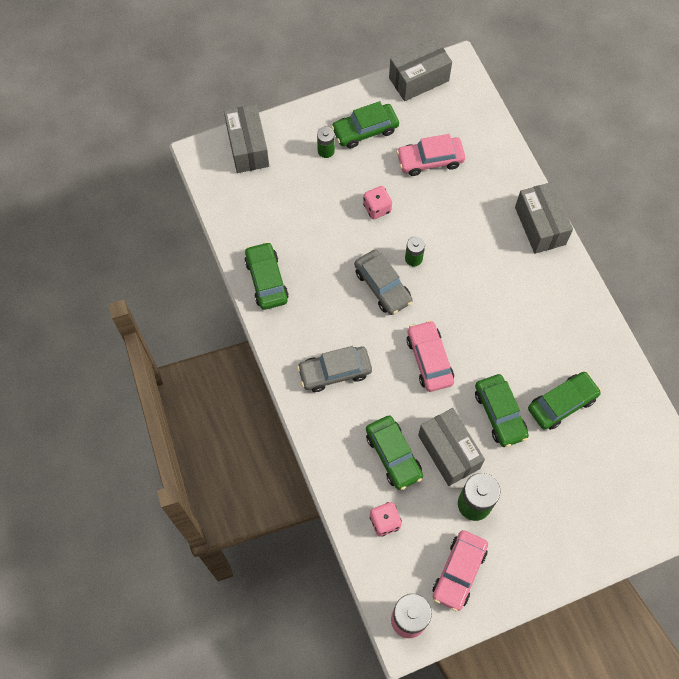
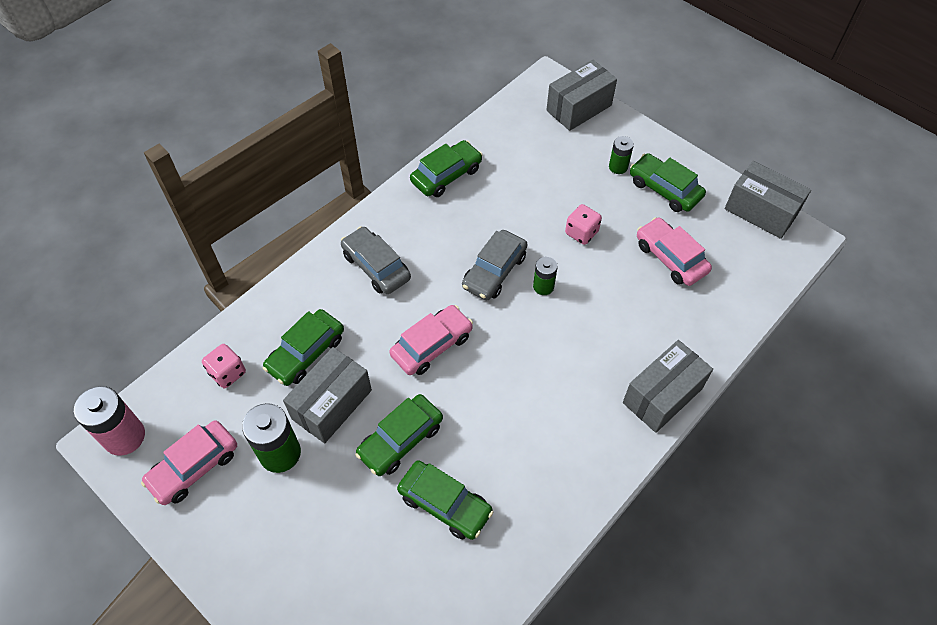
camera: 65 degrees right, 10 degrees down
pink car [433,530,488,612] -> pink car turned 45 degrees counterclockwise [141,420,237,505]

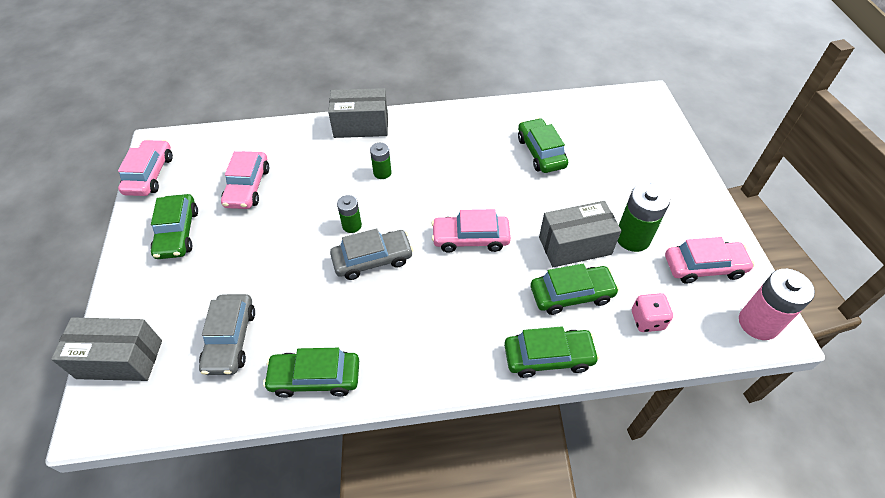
camera: 140 degrees left, 5 degrees down
grey car [341,226,411,294] -> grey car moved to [199,294,255,375]
green car [355,394,443,476] -> green car moved to [504,326,599,378]
pink dice [565,204,602,245] -> none
green battery [609,136,634,174] -> green battery moved to [370,143,392,179]
grey box [725,161,811,239] -> pink car [118,140,173,196]

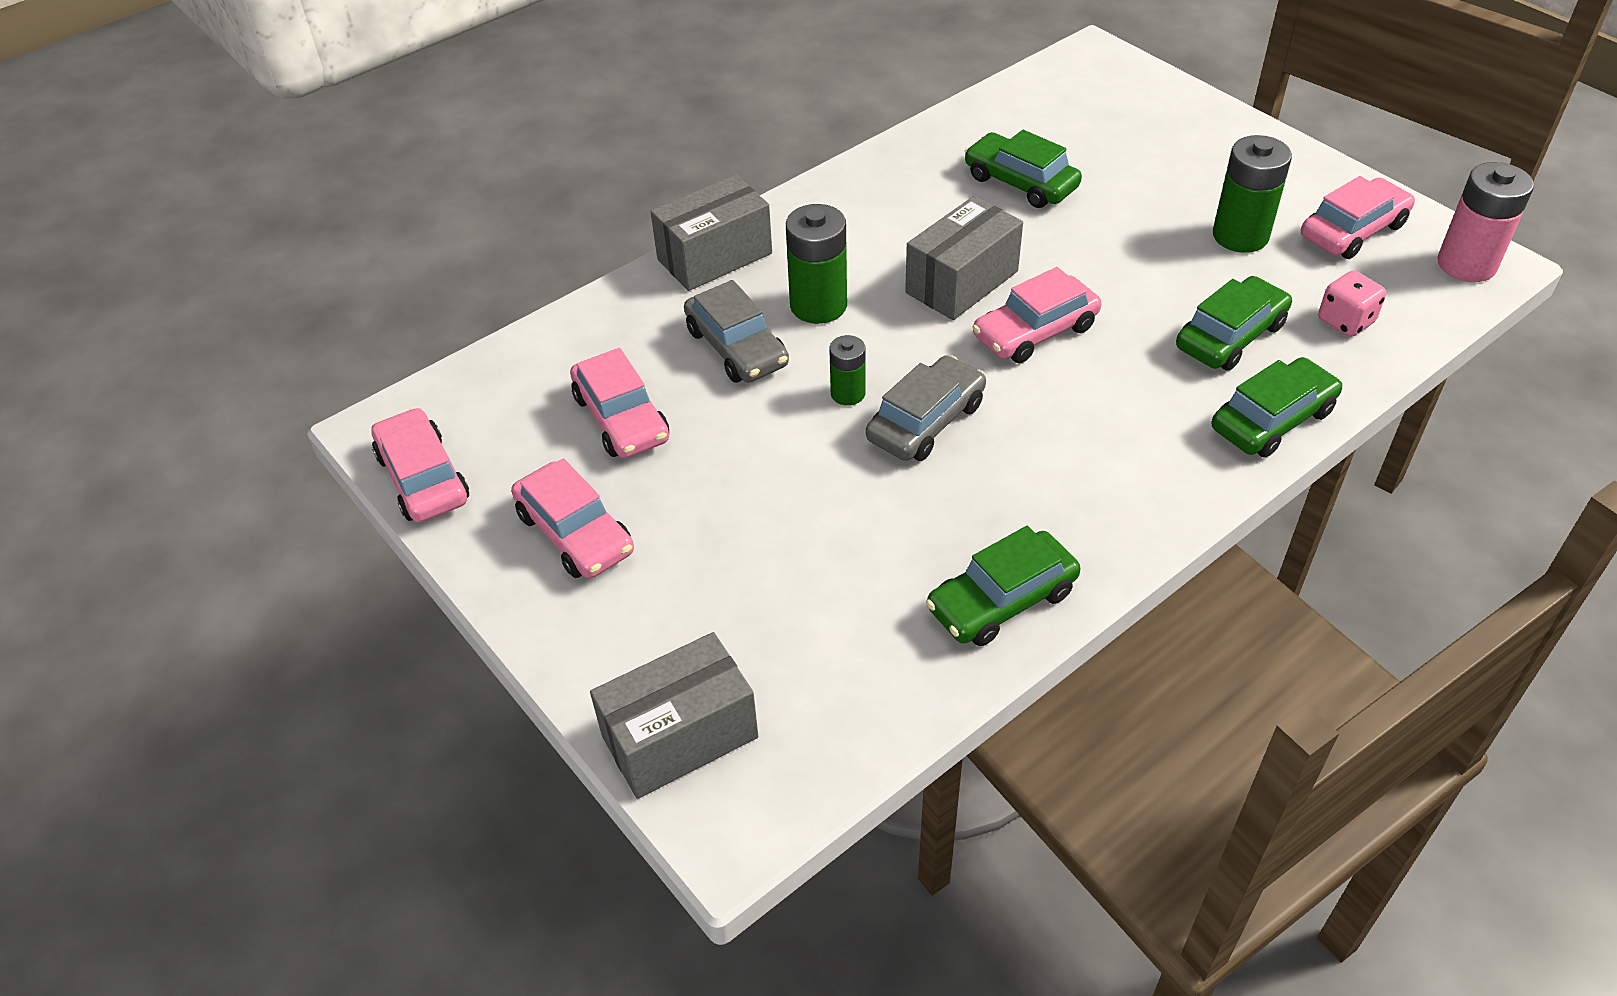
camera: 30 degrees left, 5 degrees down
green car [151,194,198,259] -> pink car [511,458,634,578]
grey car [199,294,255,375] -> grey car moved to [684,280,789,383]
green battery [370,143,392,179] -> green battery [786,204,847,324], size x1.75
grey box [539,201,622,267] -> grey box moved to [905,196,1023,320]

